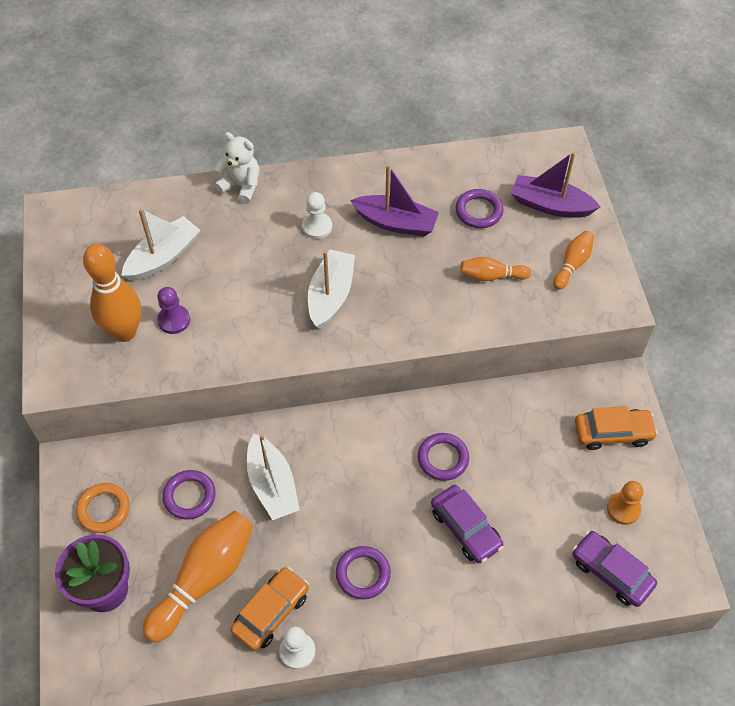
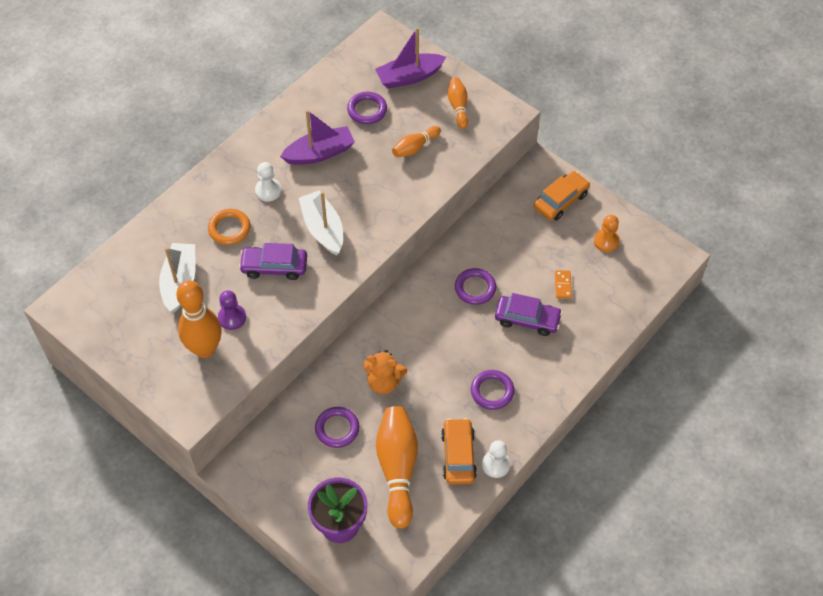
camera: 40 degrees left, 0 degrees up
orange ring [76,483,130,533] -> orange ring moved to [208,209,251,245]
white teddy bear [214,132,259,204] -> none
white boat [247,433,300,520] -> orange teddy bear [363,350,407,394]
purple car [572,531,657,607] -> purple car moved to [239,243,307,280]
none -> orange domino [555,270,572,298]

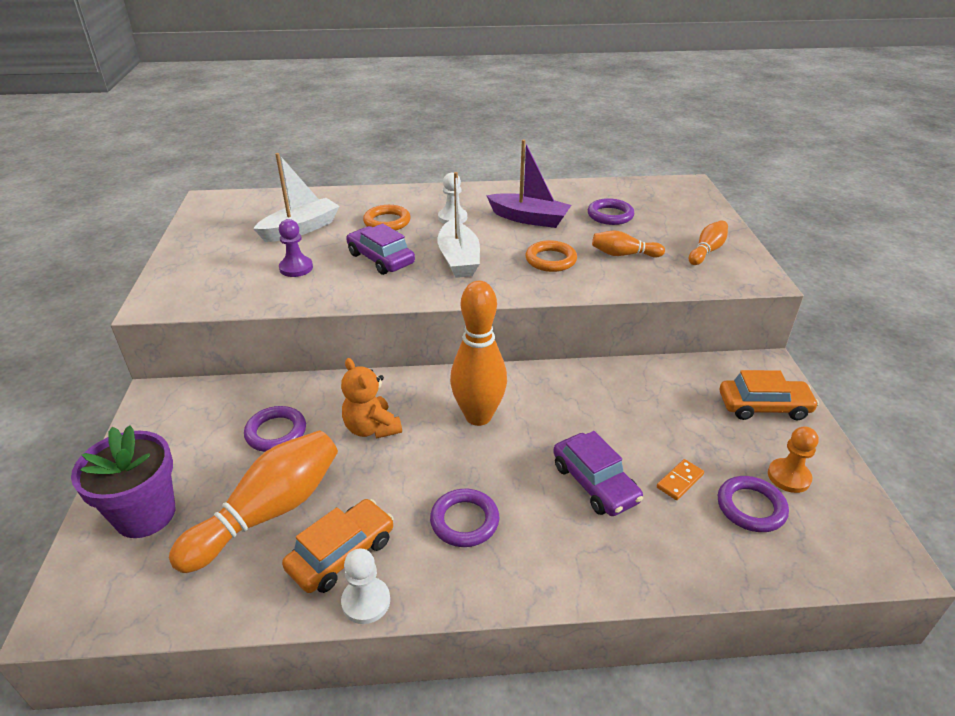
camera: 45 degrees right, 20 degrees down
orange bowling pin [176,280,222,358] -> orange bowling pin moved to [450,281,507,426]
white boat [299,191,343,256] -> white boat turned 150 degrees clockwise [437,172,480,278]
purple boat [375,27,446,88] -> none
purple ring [455,268,496,305] -> purple ring moved to [718,476,789,532]
none -> orange ring [526,240,577,272]

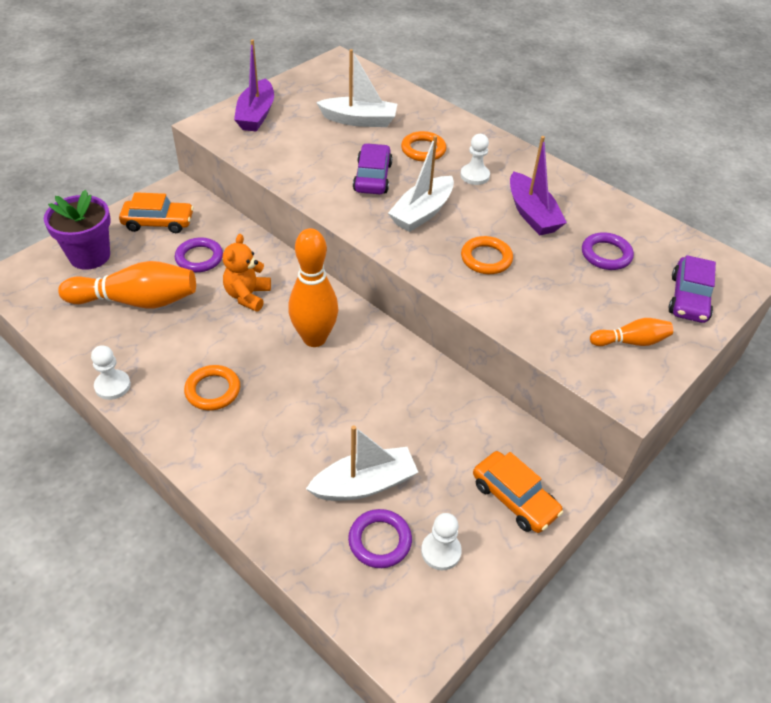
camera: 45 degrees right, 10 degrees up
purple pawn [279,219,313,277] -> none
orange car [282,499,394,593] -> orange car moved to [119,192,194,233]
purple ring [430,489,499,547] -> orange ring [184,365,240,410]
purple car [553,431,643,516] -> purple car moved to [668,255,716,323]
orange bowling pin [592,231,665,257] -> none
orange domino [657,459,704,500] -> white boat [306,425,418,501]
orange pawn [768,426,819,493] -> white pawn [421,513,462,570]
none -> purple boat [234,39,274,132]

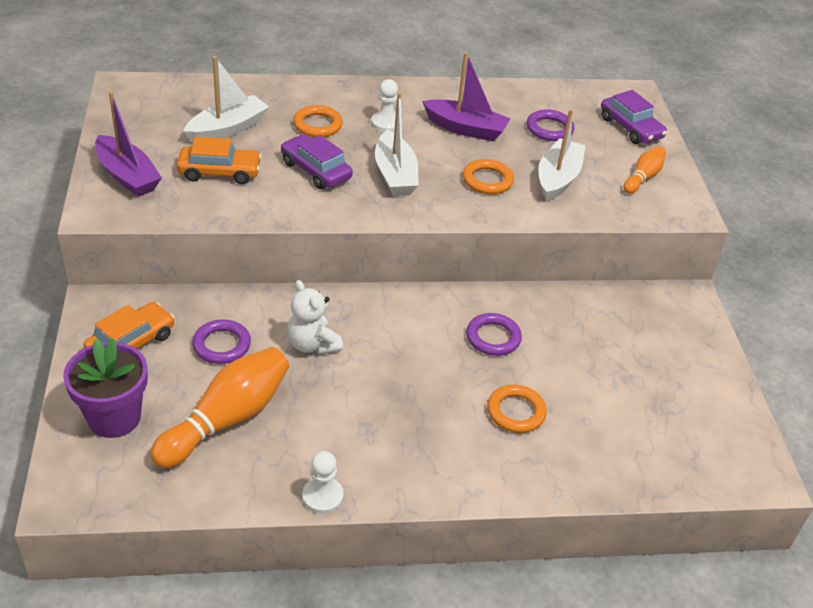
camera: 50 degrees left, 5 degrees down
orange ring [184,365,240,410] -> orange ring moved to [487,385,547,433]
orange teddy bear [223,234,271,312] -> white teddy bear [287,280,343,355]
orange bowling pin [288,228,338,347] -> none
white boat [306,425,418,501] -> white boat moved to [538,109,586,202]
purple ring [348,509,412,568] -> purple ring moved to [466,313,522,356]
white pawn [421,513,462,570] -> none
orange car [473,451,563,533] -> orange car moved to [177,137,262,184]

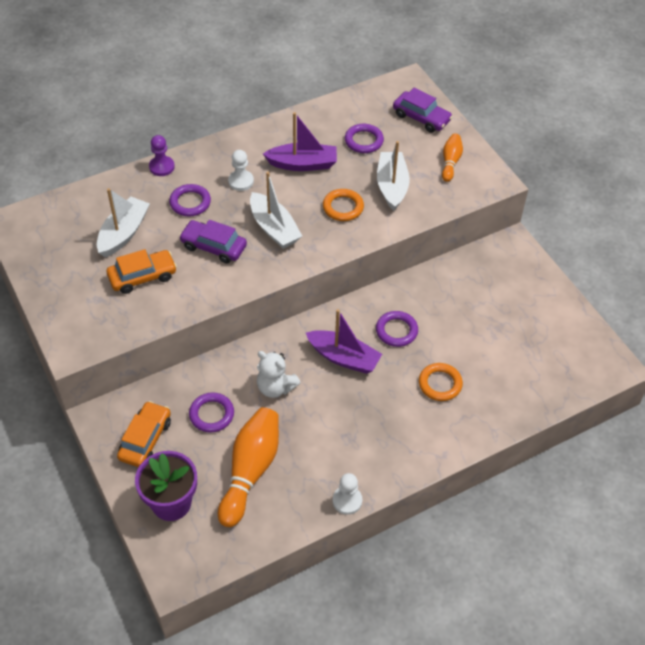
camera: 20 degrees left, 10 degrees up
purple boat [95,92,162,197] -> purple boat moved to [306,309,382,374]
orange ring [293,105,343,137] -> purple ring [169,184,211,216]
none -> purple pawn [149,135,175,176]

